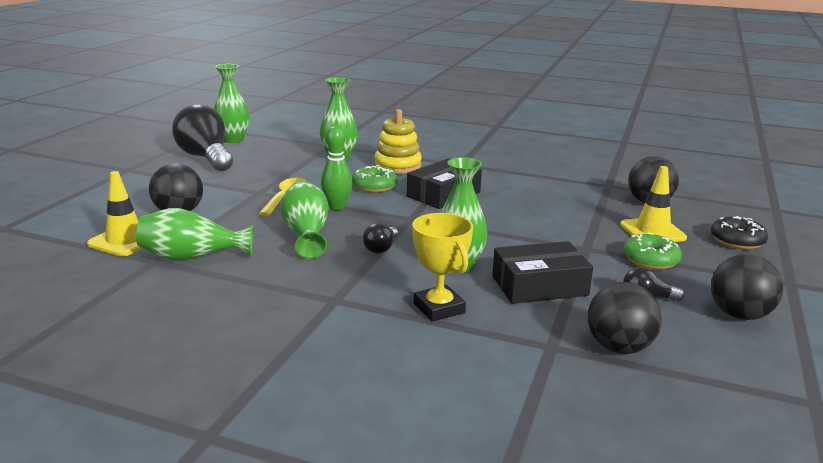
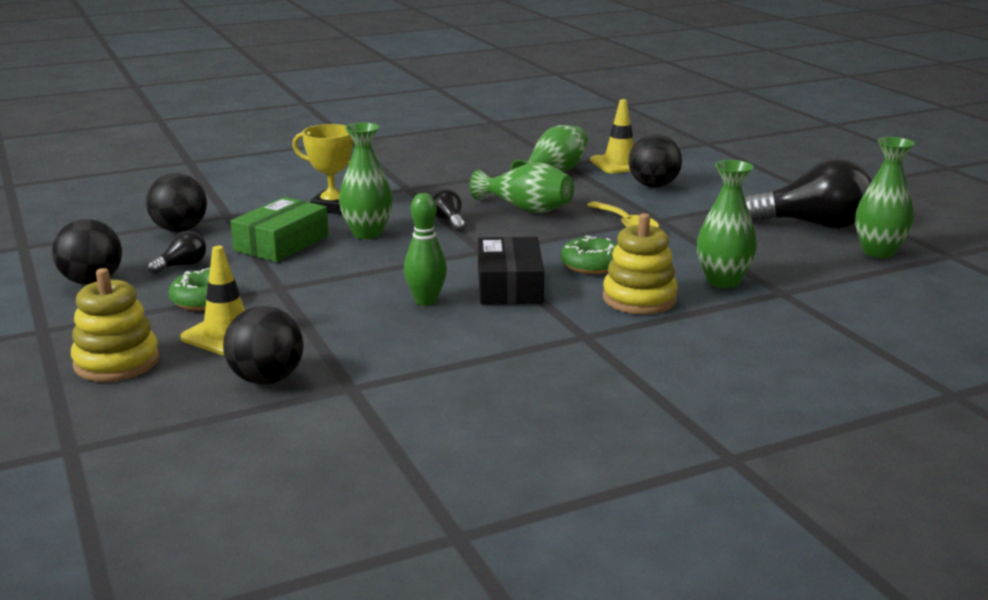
camera: 135 degrees right, 0 degrees up
green bowling pin [321,126,352,210] -> green bowling pin moved to [404,193,447,306]
black box [492,241,593,304] -> green box [230,197,329,262]
black donut [711,216,768,249] -> yellow stacking toy [71,268,160,382]

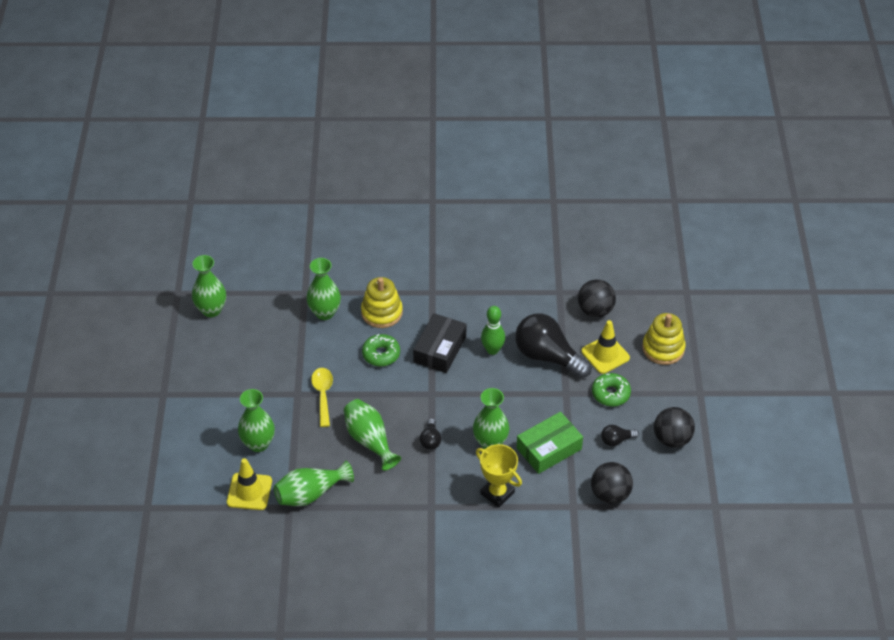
camera: 155 degrees left, 25 degrees up
black ball [629,134,682,187] -> green vase [238,389,275,452]
black light bulb [745,158,872,229] -> black light bulb moved to [515,313,592,378]

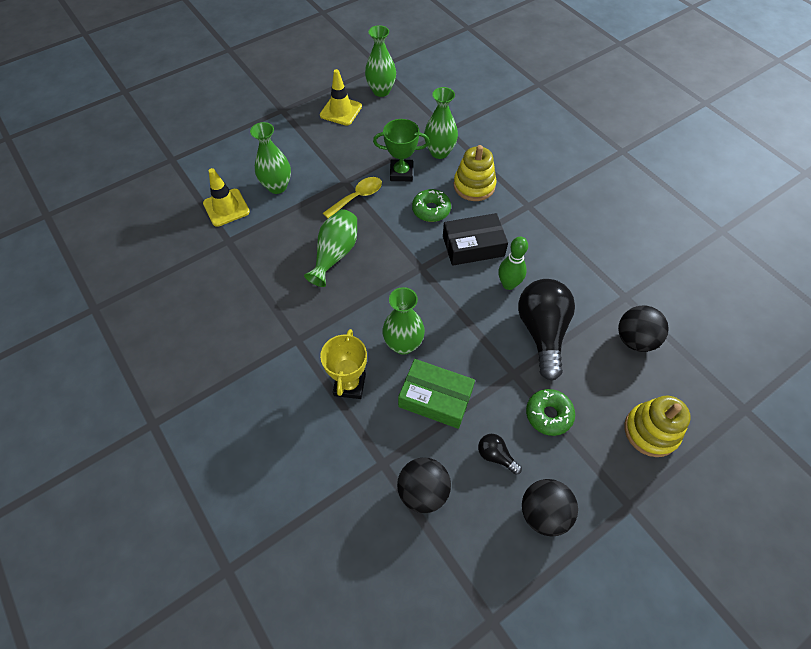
camera: 55 degrees right, 10 degrees up
green vase [274,460,354,506] -> none
black light bulb [420,418,441,450] -> none
yellow traffic cone [581,320,630,374] -> yellow traffic cone moved to [320,69,362,126]
none -> green trophy [373,119,430,181]

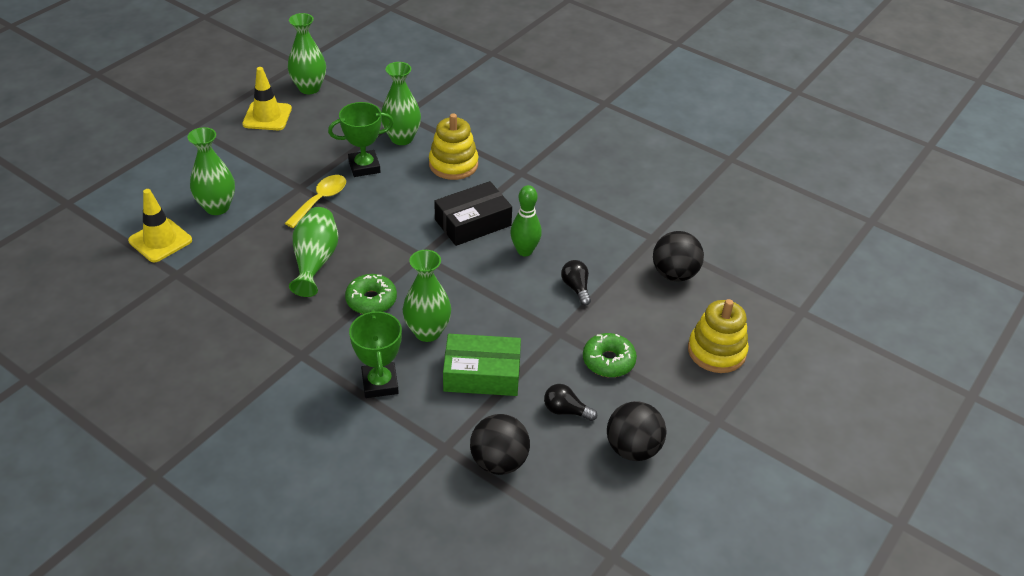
camera: 20 degrees left, 15 degrees down
yellow trophy [320,329,367,399] -> green trophy [349,309,402,398]
green donut [412,189,451,222] -> green donut moved to [345,274,397,314]
black light bulb [518,279,575,381] -> black light bulb [561,260,591,306], size x0.45

